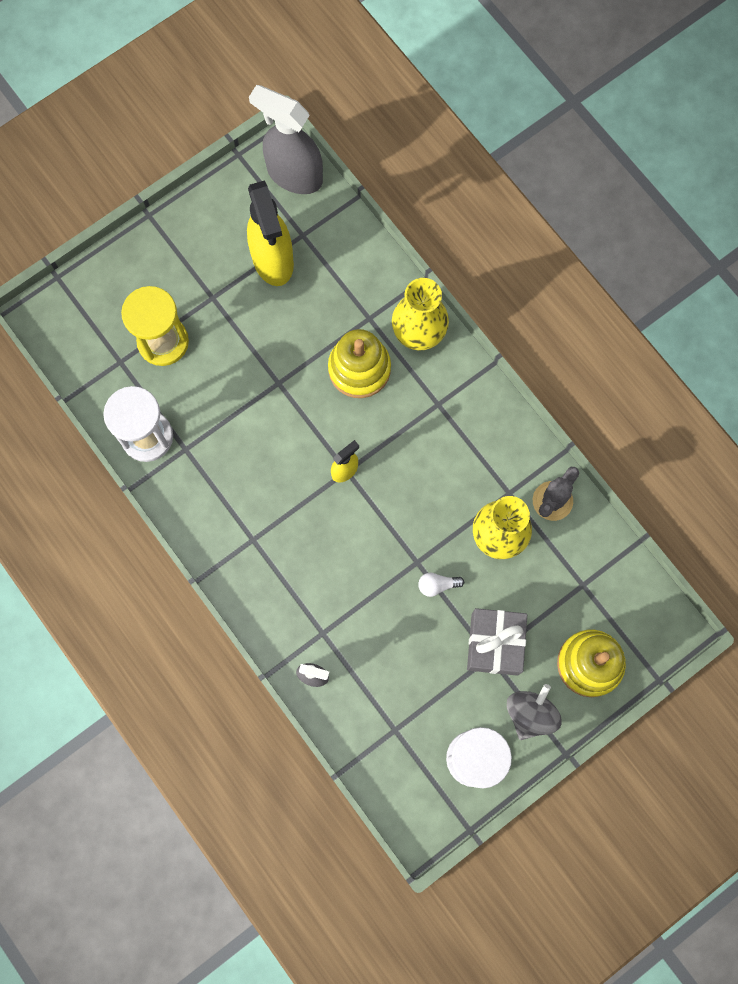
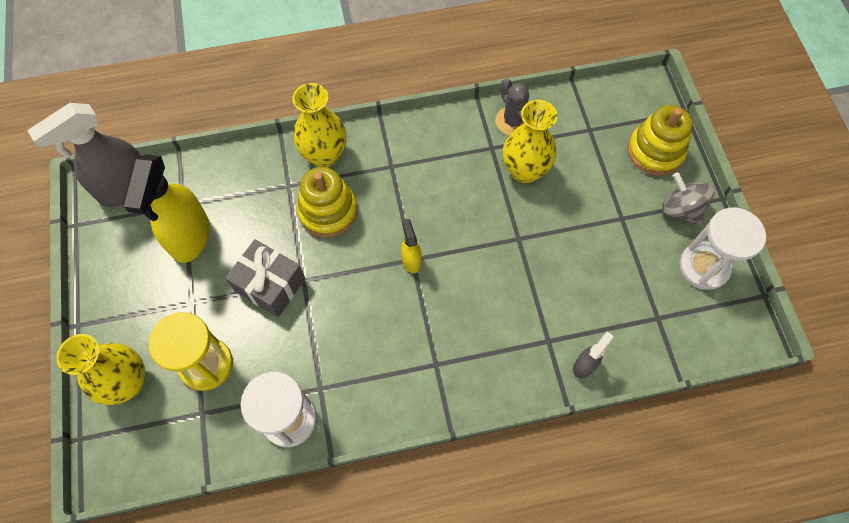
camera: 65 degrees left, 10 degrees down
yellow spray bottle [247,180,294,286] -> yellow spray bottle turned 90 degrees clockwise [123,154,210,263]
white light bulb [418,572,464,597] -> none
grey gift [467,608,527,676] -> grey gift moved to [225,239,306,317]
none -> yellow vase [56,334,145,405]

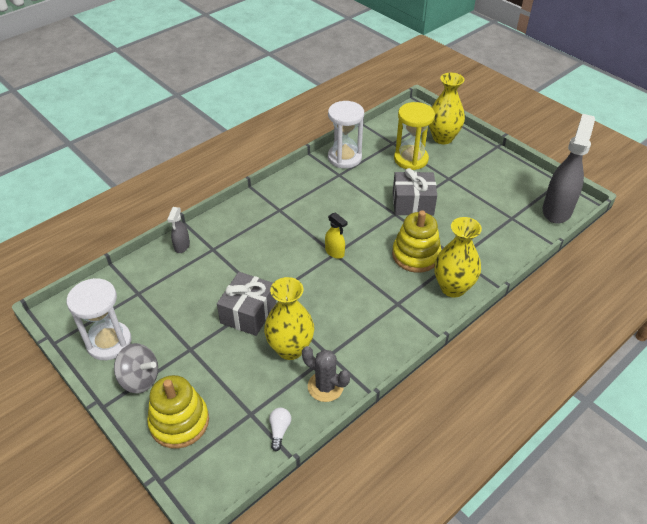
camera: 150 degrees right, 20 degrees down
yellow spray bottle [123,154,210,263] -> none
none -> grey gift [217,272,276,336]
none -> white light bulb [269,408,291,451]

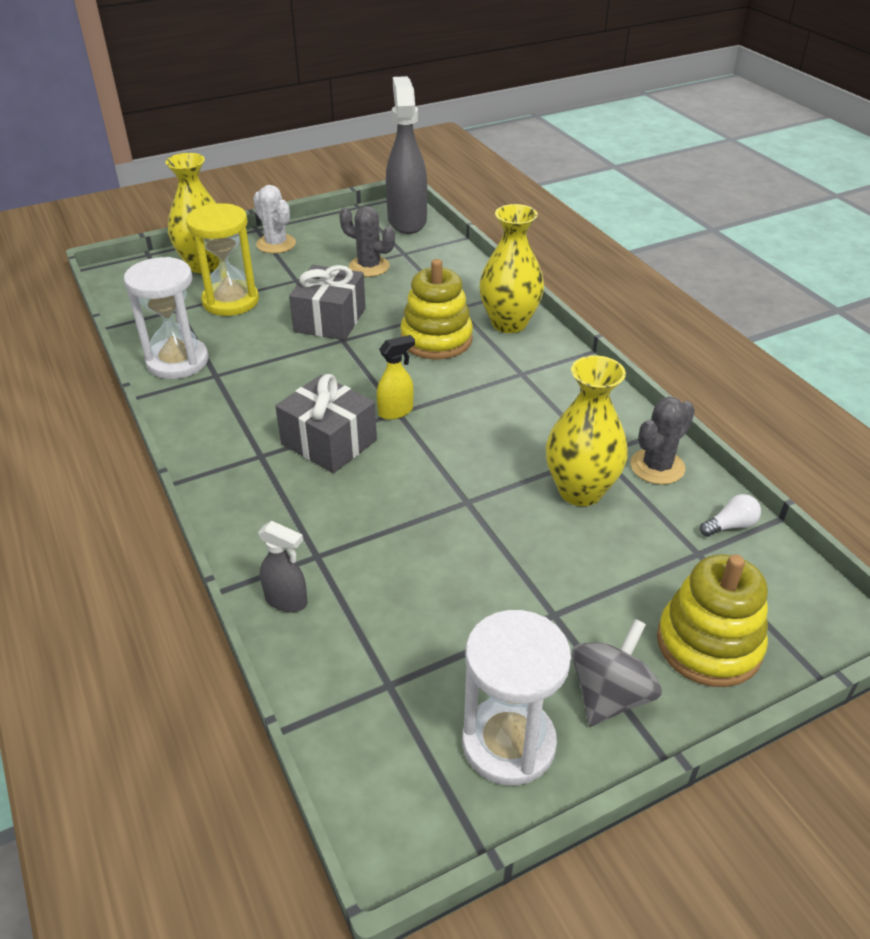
camera: 75 degrees left, 5 degrees down
grey gift [217,272,276,336] -> grey gift moved to [276,374,377,473]
white light bulb [269,408,291,451] -> white light bulb turned 135 degrees clockwise [700,494,761,537]
grey spray bottle [543,114,595,224] -> grey spray bottle turned 45 degrees clockwise [386,76,427,234]
none -> white cactus [253,185,296,253]
none -> grey cactus [339,206,395,277]

